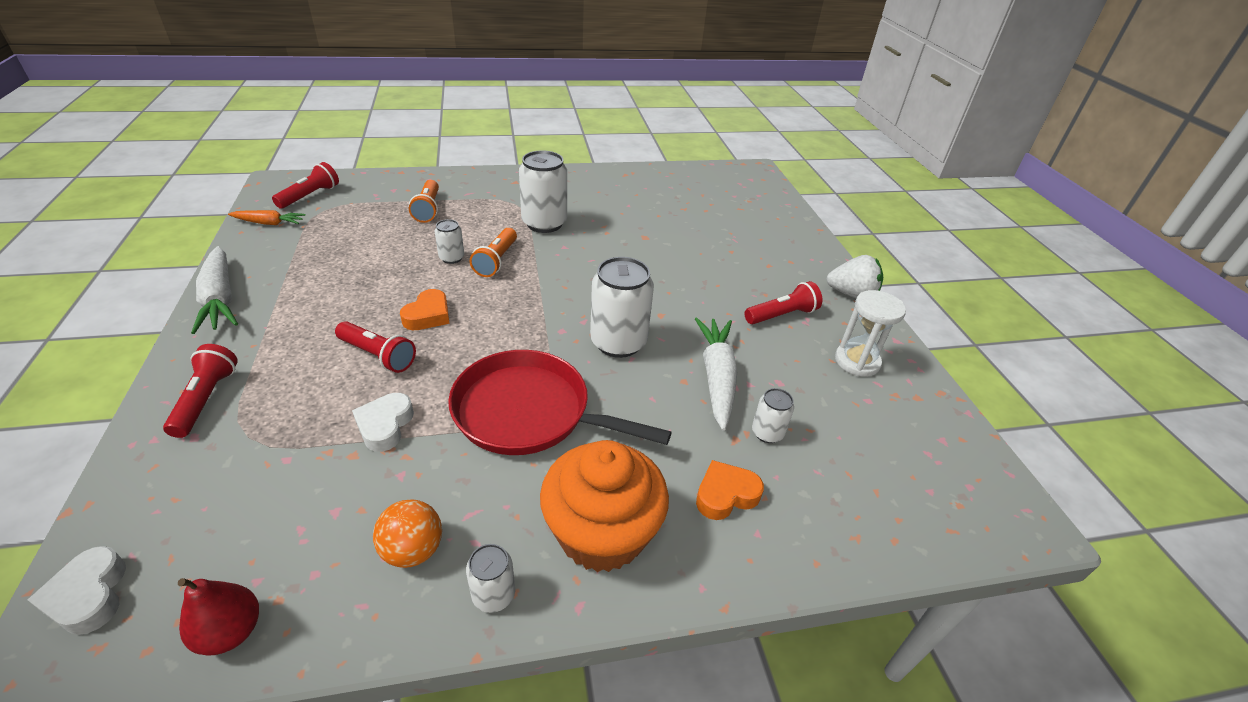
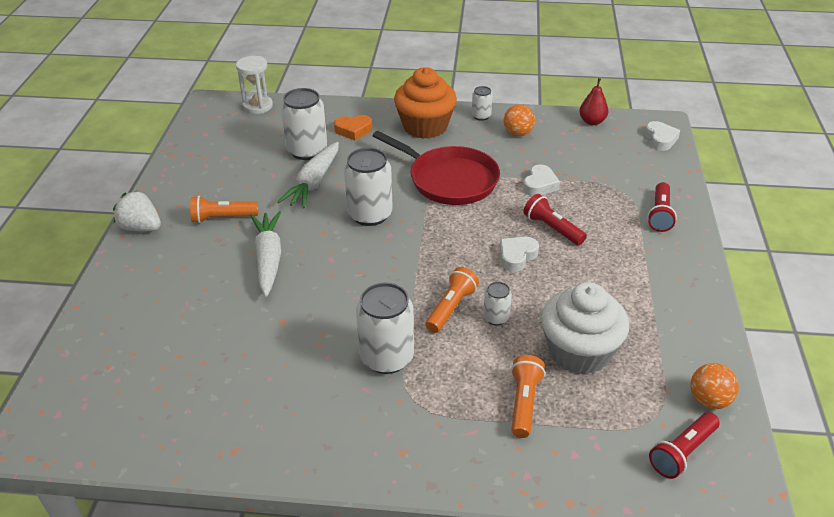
camera: 160 degrees left, 0 degrees up
white carrot [191,246,238,334] -> white carrot moved to [250,211,281,297]
orange carrot [228,210,306,225] -> orange ball [690,363,739,409]
orange heart [400,289,449,330] -> white heart [500,237,539,272]
red flashlight [745,281,822,324] -> orange flashlight [190,196,258,223]
white can [752,388,794,443] -> white can [281,88,327,160], size x1.97
white hourglass [835,290,906,377] -> white hourglass moved to [236,56,273,114]
none -> white cupcake [541,282,629,375]

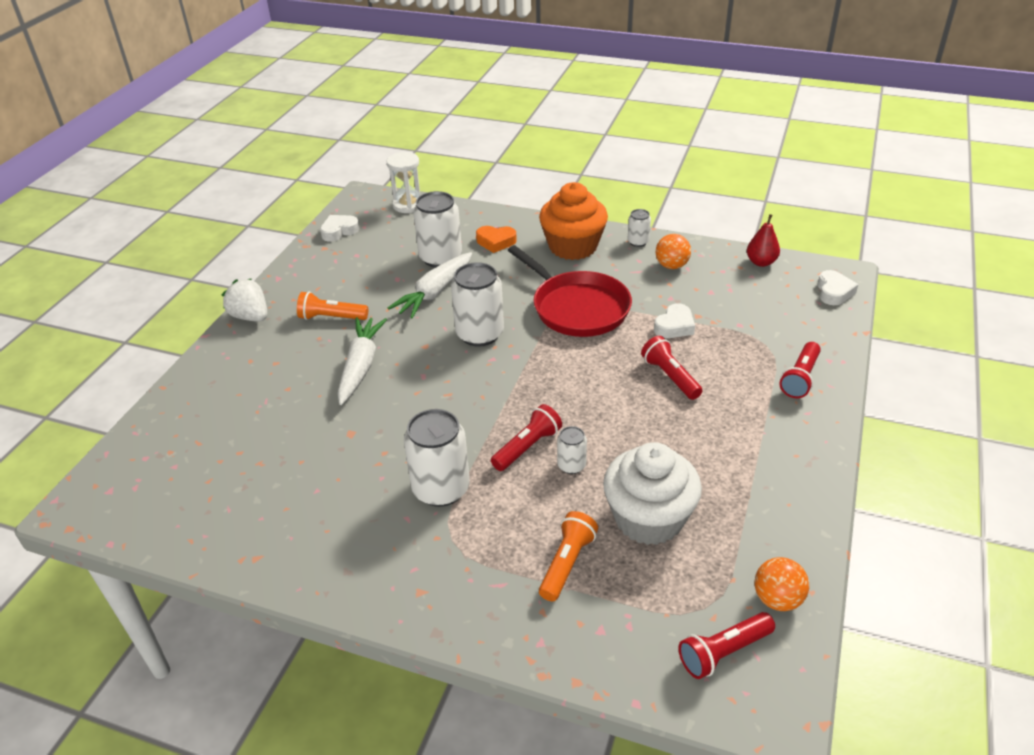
camera: 15 degrees right, 0 degrees up
orange flashlight [426,267,479,333] -> red flashlight [491,404,562,471]
white heart [500,237,539,272] -> white heart moved to [320,215,359,242]

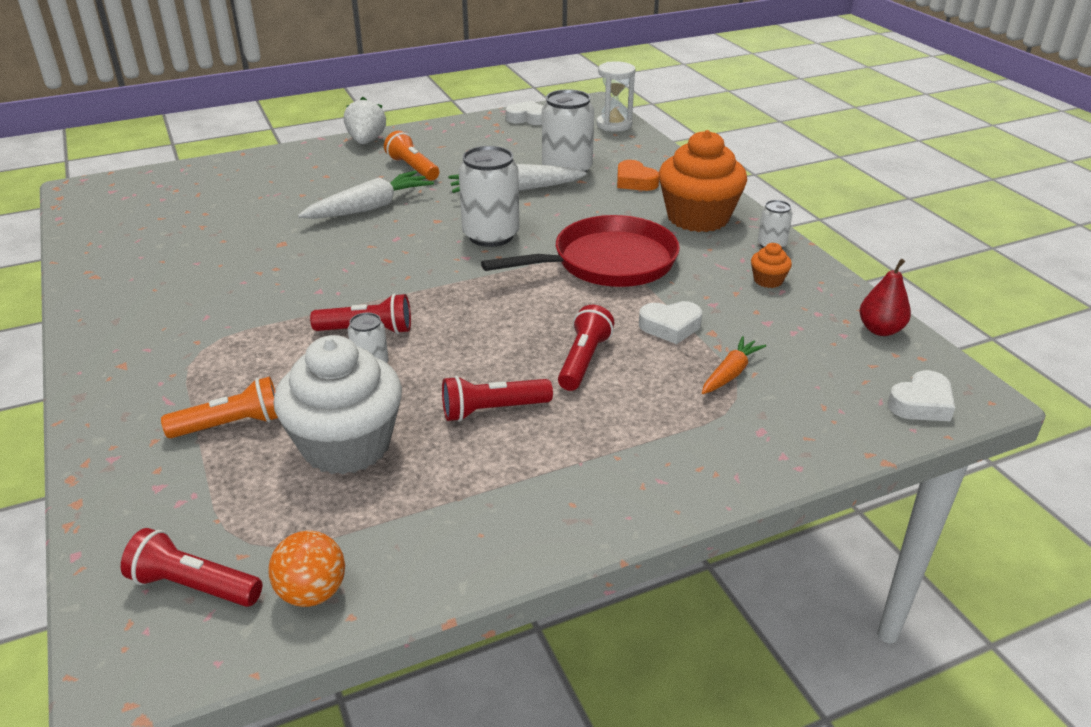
camera: 45 degrees right, 5 degrees down
white can [404,409,470,507] -> none
red pan [508,245,632,337] -> red pan turned 120 degrees counterclockwise [481,215,680,287]
orange ball [656,234,691,269] -> orange cupcake [751,243,792,288]
red flashlight [779,342,821,398] -> red flashlight moved to [442,376,553,422]
none -> orange carrot [702,336,766,394]

